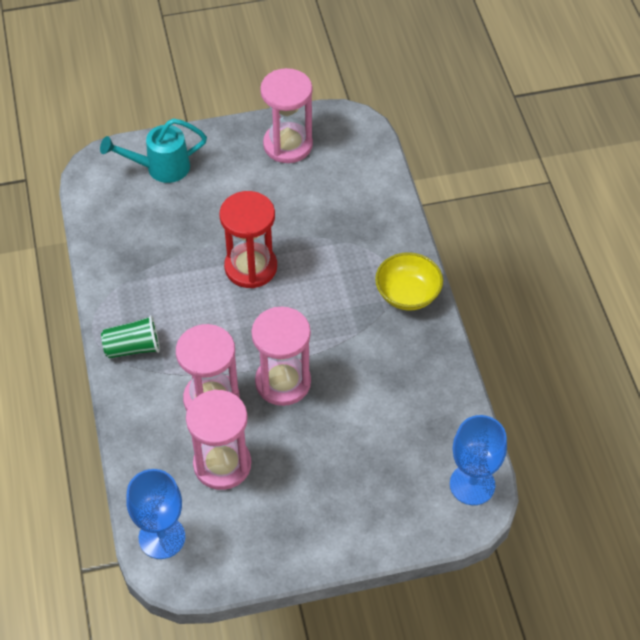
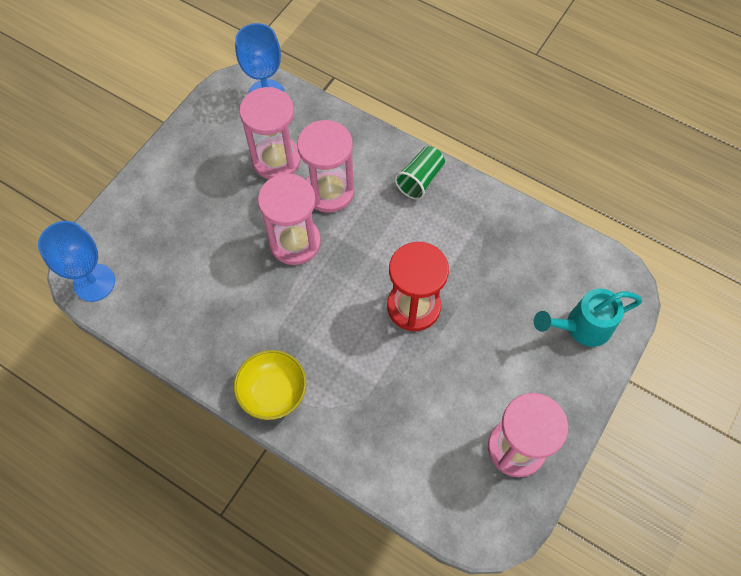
camera: 135 degrees right, 10 degrees up
turquoise watering can [100,118,207,183] -> turquoise watering can turned 135 degrees counterclockwise [534,289,642,347]

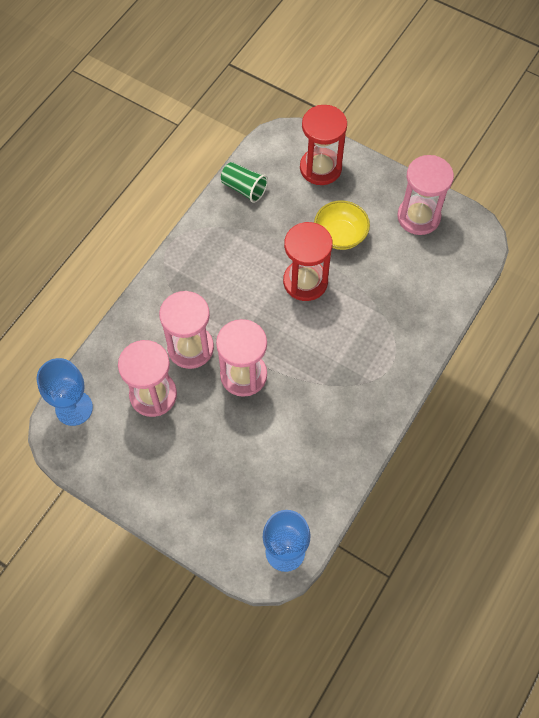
camera: 90 degrees left, 0 degrees up
yellow bowl [234,350,306,420] -> yellow bowl moved to [314,200,370,250]
green cup [395,146,445,200] -> green cup moved to [221,162,268,203]
turquoise watering can [534,289,642,347] -> red hourglass [300,105,347,185]

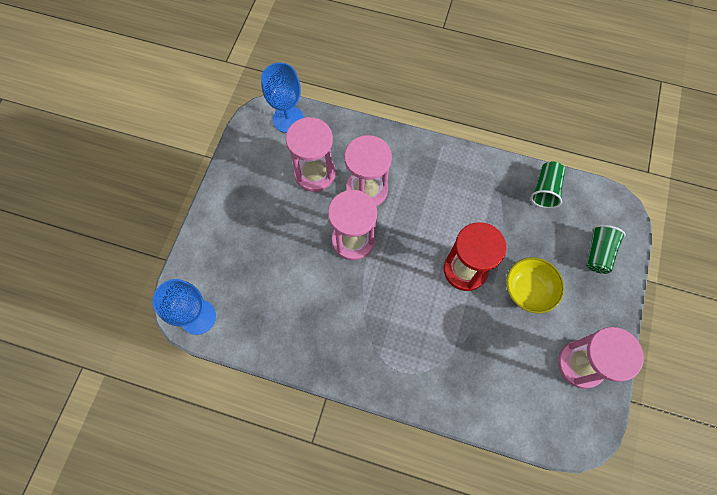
camera: 75 degrees right, 5 degrees up
red hourglass [300,105,347,185] -> green cup [586,225,625,274]

